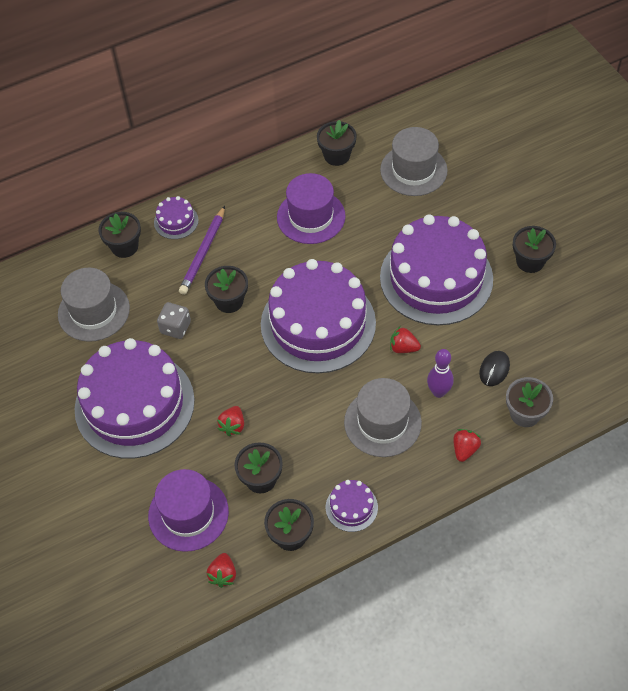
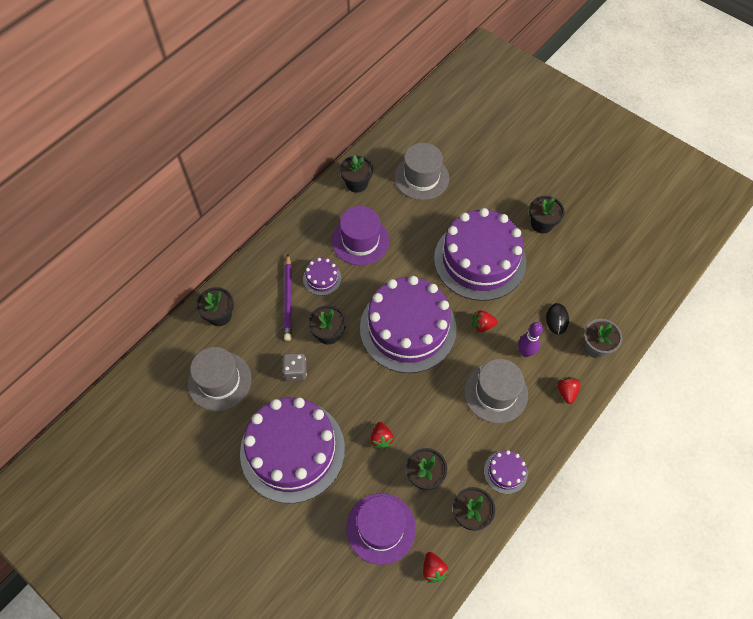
camera: 25 degrees left, 5 degrees up
purple cake [154,196,199,239] -> purple cake moved to [303,258,341,296]

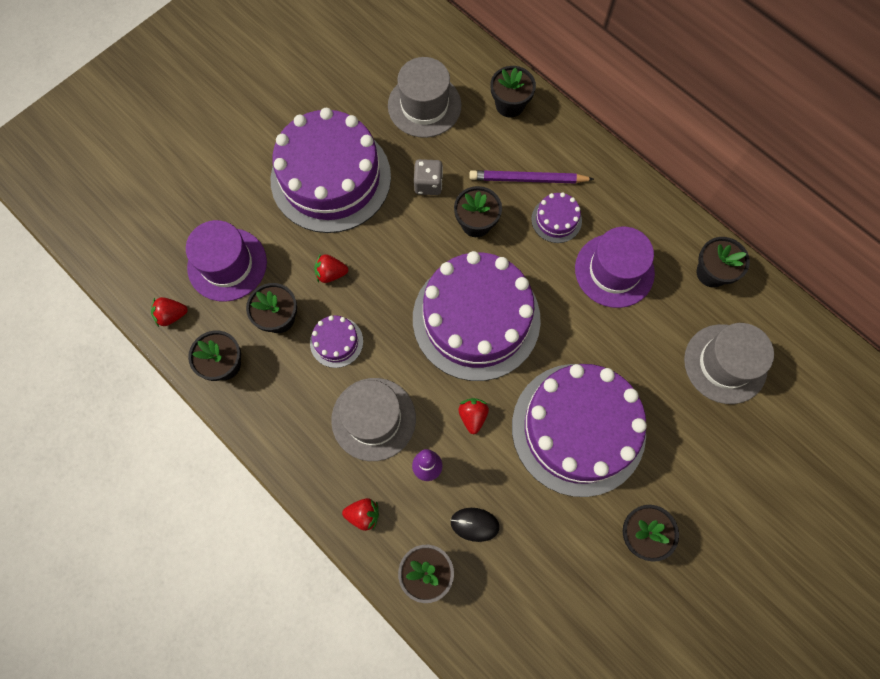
camera: 95 degrees right, 10 degrees up
purple cake [484,450,528,494] -> purple cake moved to [310,315,363,368]

